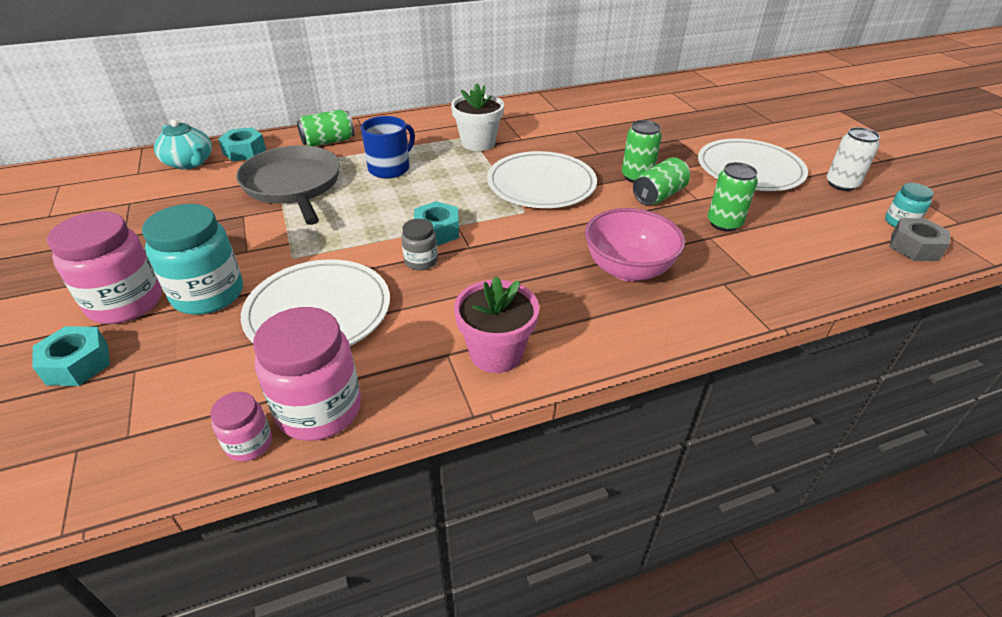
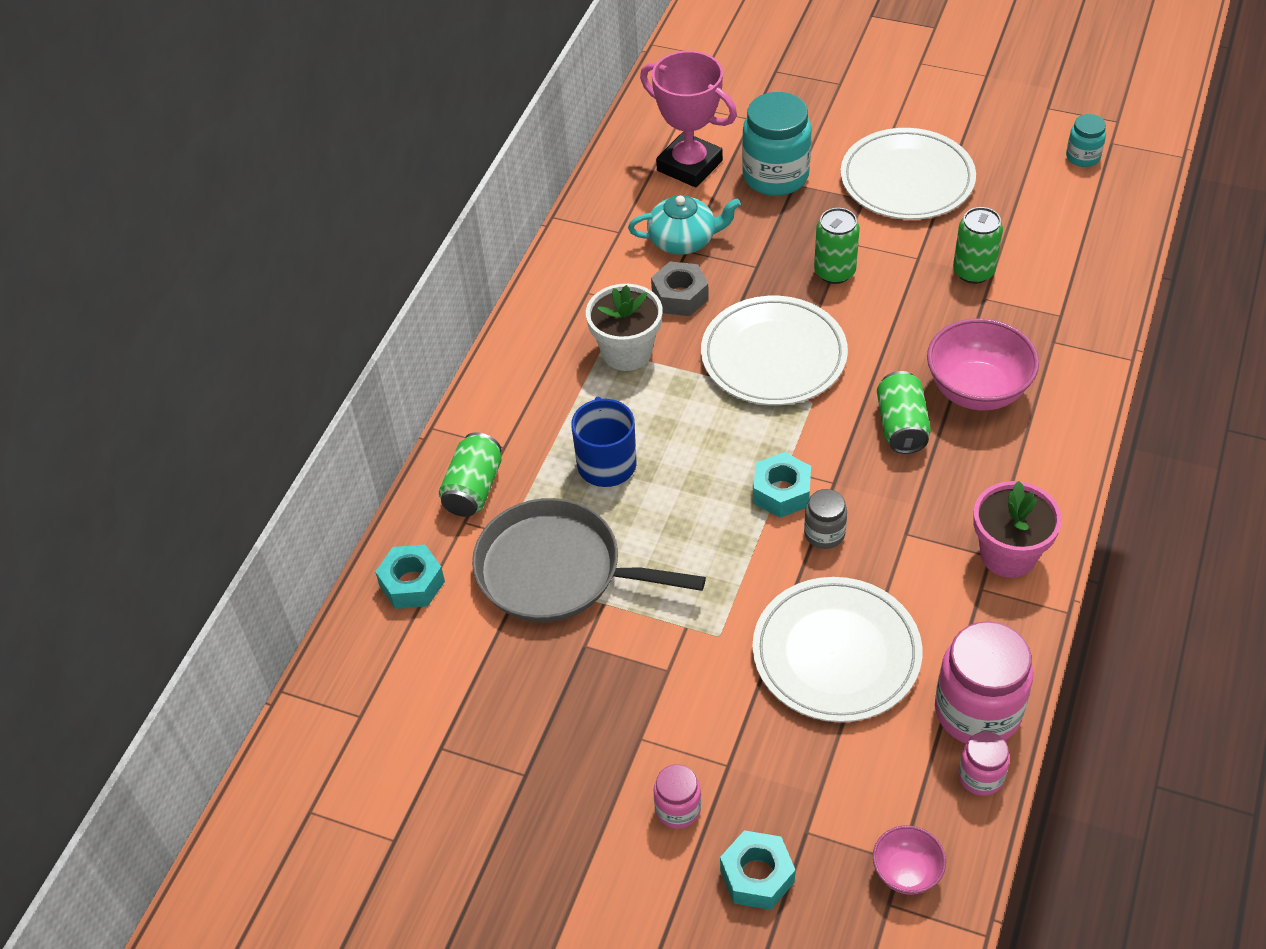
camera: 45 degrees left, 10 degrees up
pink jar [47,211,162,324] -> pink jar [654,764,701,829], size x0.51
turquoise jar [142,204,243,315] -> turquoise jar moved to [742,92,812,196]
turquoise teapot [154,119,212,169] -> turquoise teapot moved to [628,195,741,255]
green can [633,157,690,205] -> green can moved to [877,371,931,454]
white can [827,127,880,191] -> none
grey nut [890,218,950,261] -> grey nut moved to [651,262,709,316]
none -> pink trophy [640,51,737,188]
none -> pink bowl [873,825,946,895]

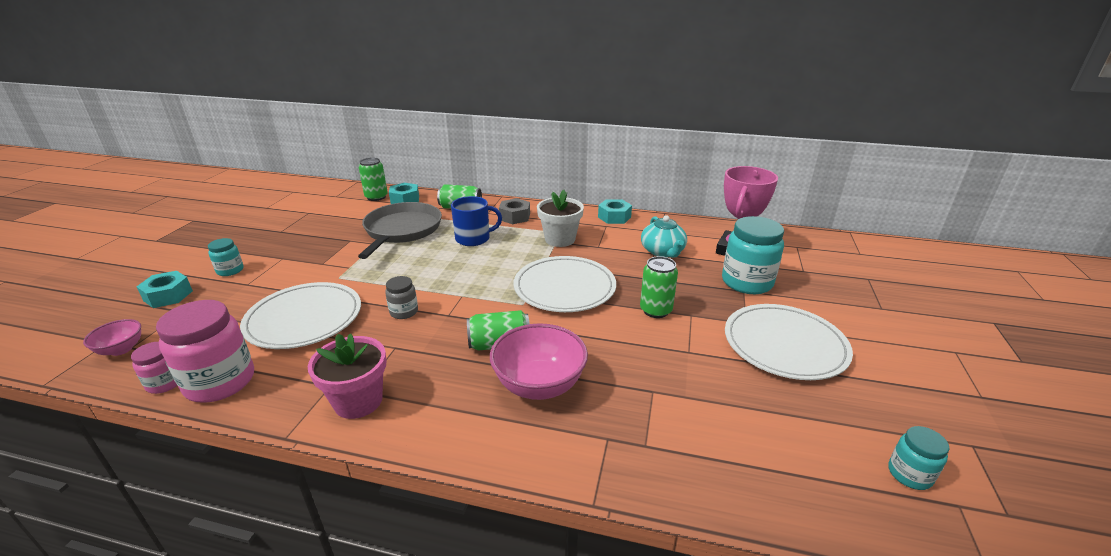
camera: 80 degrees right, 20 degrees down
grey nut [651,262,709,316] -> grey nut moved to [499,198,530,224]
pink jar [654,764,701,829] -> turquoise jar [208,238,243,276]
turquoise nut [753,452,811,518] -> turquoise nut moved to [598,199,632,224]
green can [953,207,1003,284] -> green can moved to [359,158,388,201]

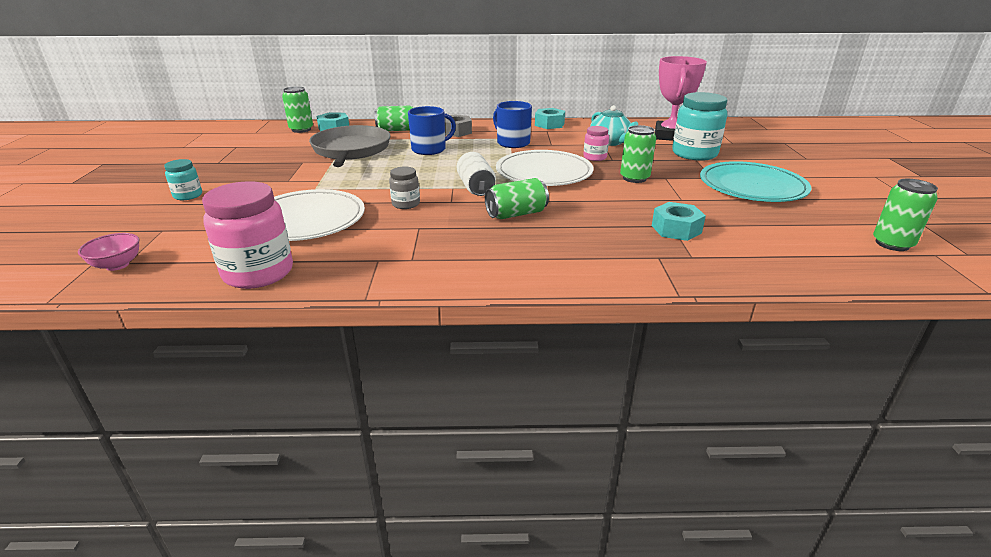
camera: 15 degrees left, 0 degrees up
pink jar [131,342,177,394] -> pink jar moved to [583,126,609,161]
turquoise nut [137,271,193,308] -> turquoise nut moved to [652,202,706,241]
pink flower pot [308,334,386,419] -> none
pink bowl [490,323,588,400] -> none
white flower pot [537,190,584,247] -> blue mug [493,101,532,148]
white plate [725,304,853,380] -> turquoise plate [700,161,811,202]
turquoise jar [888,426,950,490] -> green can [873,179,938,251]
none -> white can [457,152,496,196]

